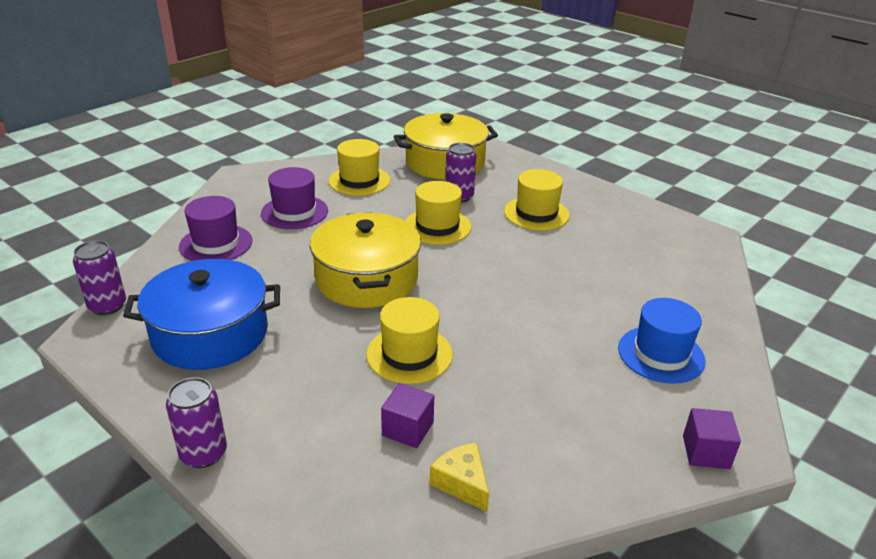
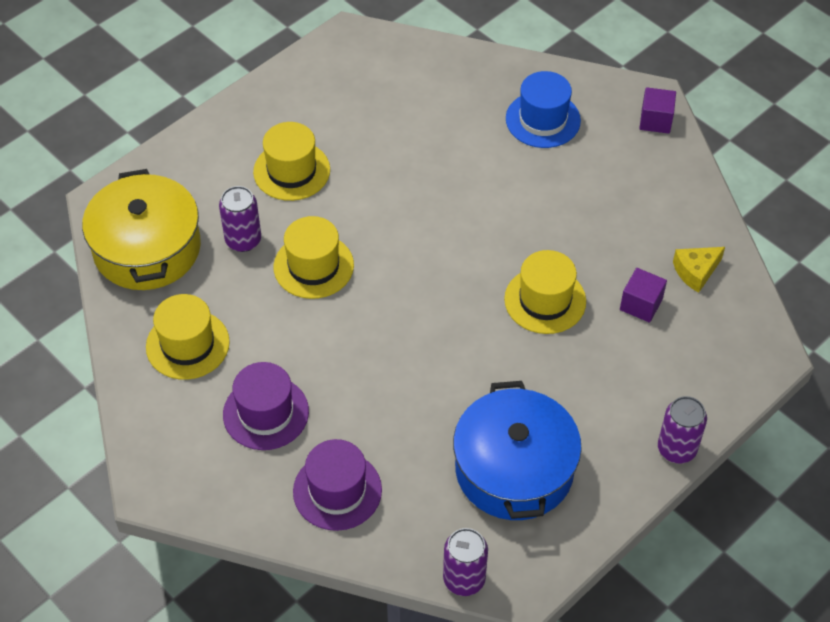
camera: 85 degrees left, 20 degrees up
yellow pot [310,212,421,308] -> none

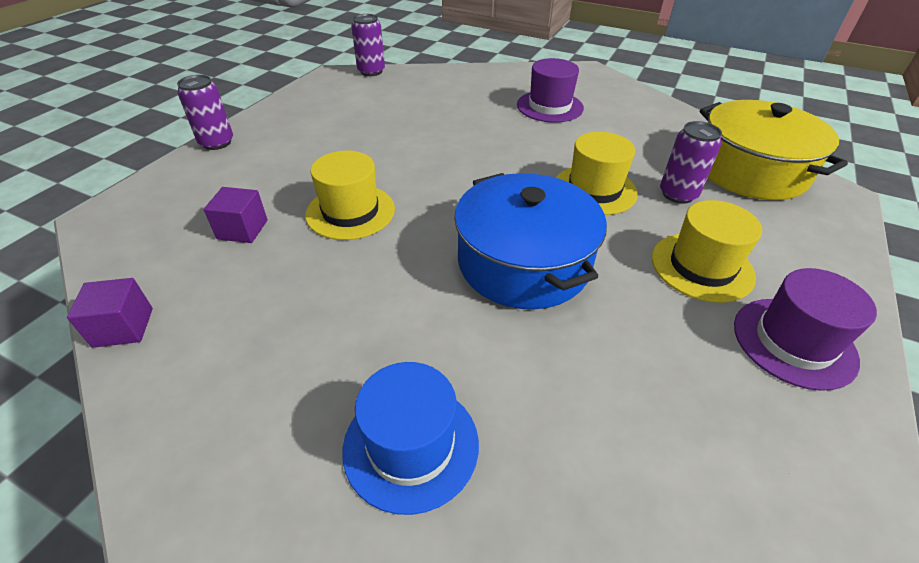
camera: 160 degrees right, 10 degrees down
yellow hat [146,294,230,380] -> none
purple hat [293,439,382,531] -> purple hat moved to [734,268,877,391]
blue pot [453,381,582,520] -> blue pot moved to [454,173,607,309]
purple cube [639,87,676,134] -> purple cube moved to [67,278,153,348]
yellow cheese [673,247,725,293] -> none

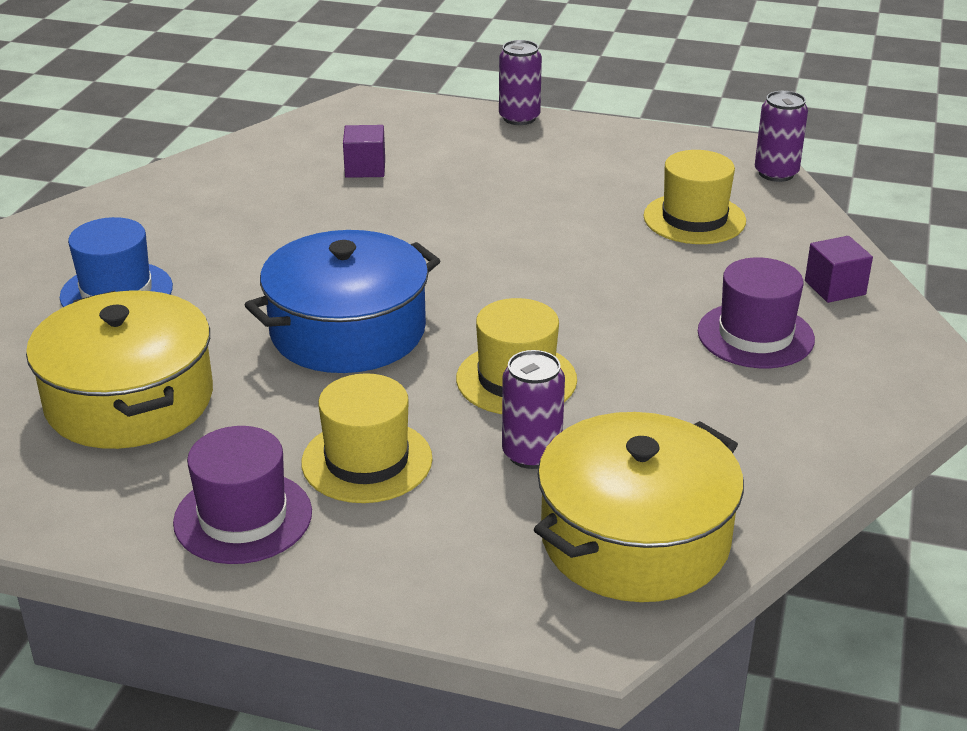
camera: 80 degrees right, 10 degrees down
purple cube [67,278,153,348] -> purple cube moved to [805,236,873,303]
yellow hat [305,151,395,240] -> yellow hat moved to [644,150,746,244]
none -> yellow pot [26,290,213,449]

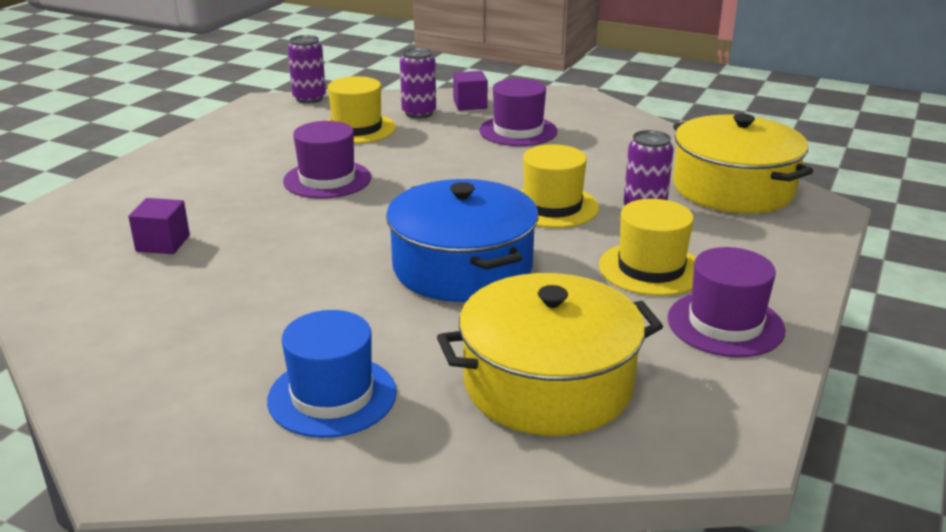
camera: 80 degrees left, 5 degrees down
purple can [499,40,542,125] -> purple can moved to [400,48,436,118]
none -> purple hat [283,121,371,199]

